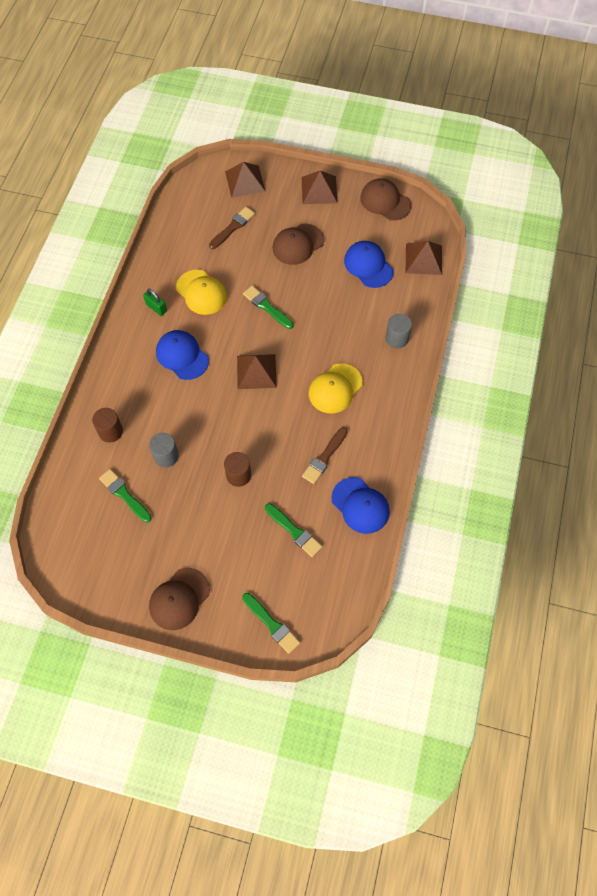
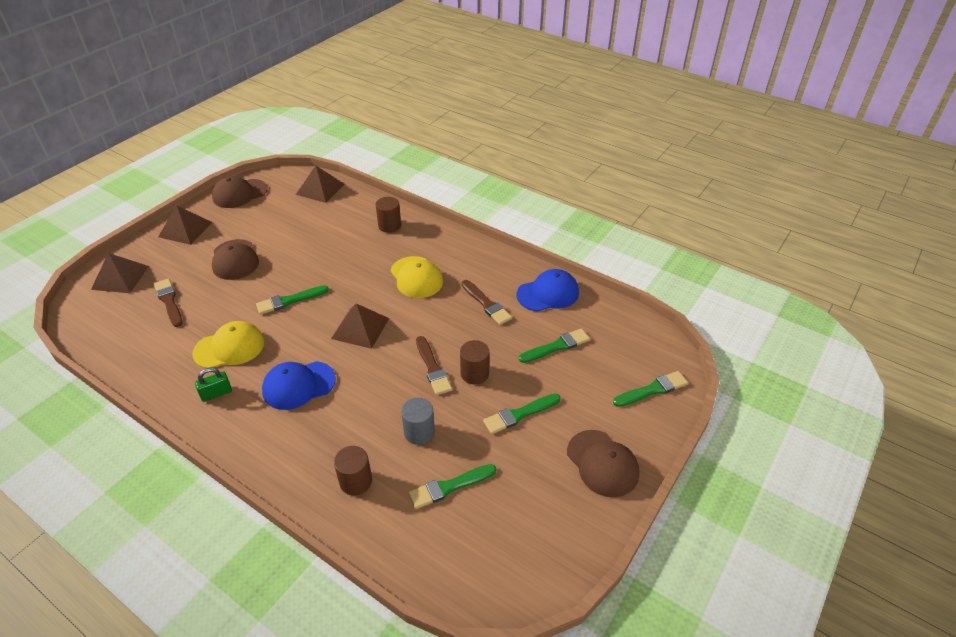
camera: 70 degrees left, 20 degrees down
blue cap [344,241,394,288] -> none
grey cylinder [386,314,412,348] -> brown cylinder [375,197,401,233]
none -> brown brush [416,336,452,395]
none -> green brush [483,393,561,434]

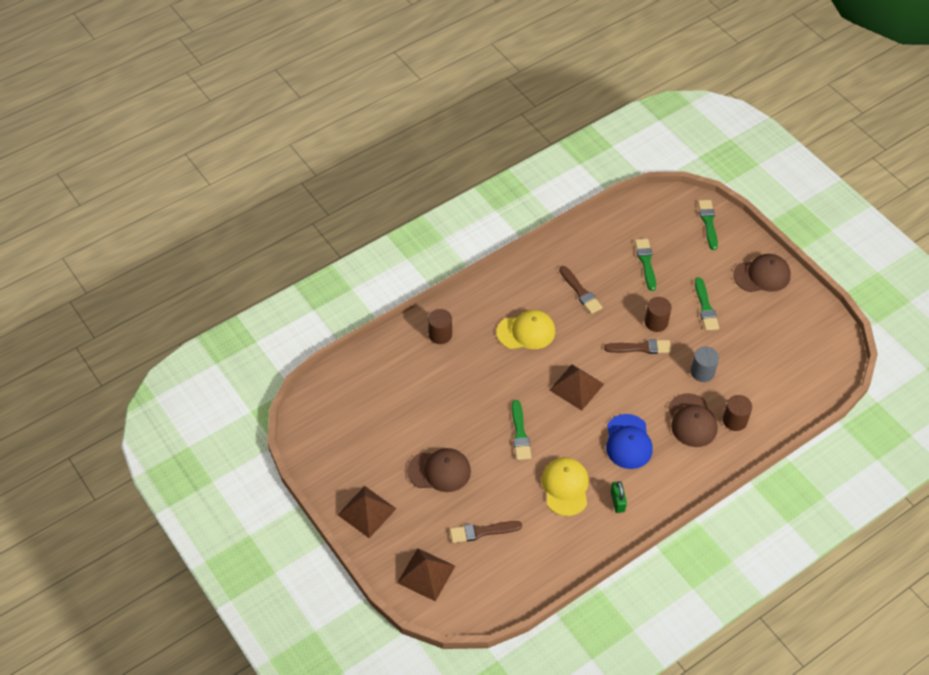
camera: 70 degrees left, 10 degrees up
brown cap [212,176,268,208] -> brown cap moved to [668,393,718,447]
brown pyramid [296,166,345,203] -> none
green brush [408,464,496,509] -> none
brown brush [462,280,512,325] -> brown brush turned 75 degrees clockwise [559,266,603,314]
blue cap [517,269,579,312] -> none

